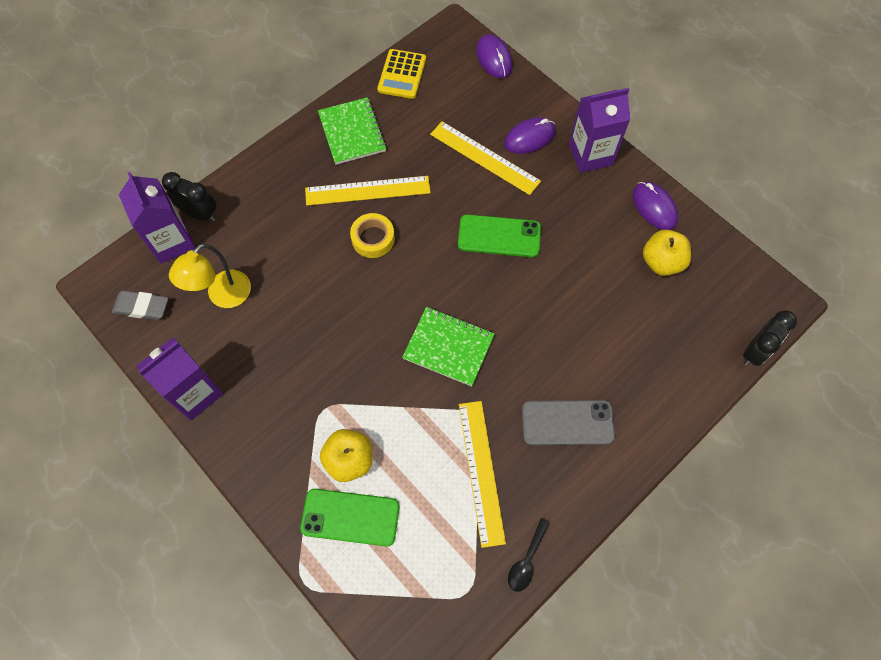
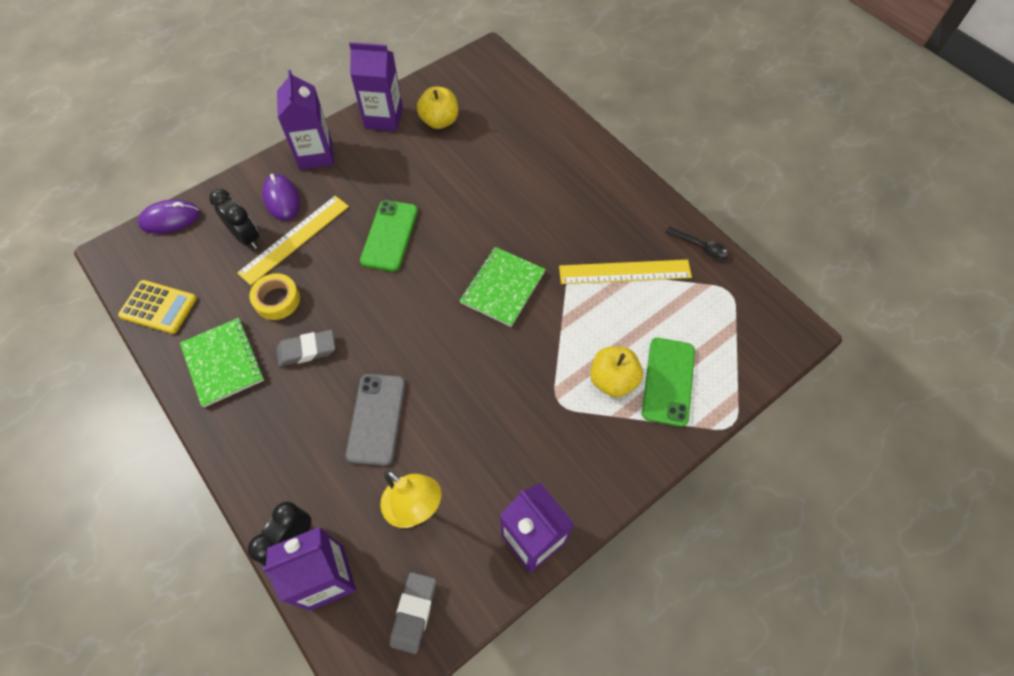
camera: 85 degrees left, 5 degrees down
yellow ruler [305,176,431,205] -> grey eraser [277,330,335,366]
green notebook [318,97,387,165] -> green notebook turned 75 degrees clockwise [180,318,264,407]
yellow tape [350,213,395,258] -> yellow tape moved to [249,273,300,320]
grey phone [522,400,615,445] -> grey phone moved to [346,374,405,466]
purple mouse [632,182,678,230] -> purple carton [349,42,403,131]
black clock [743,310,797,366] -> black clock moved to [209,189,259,249]

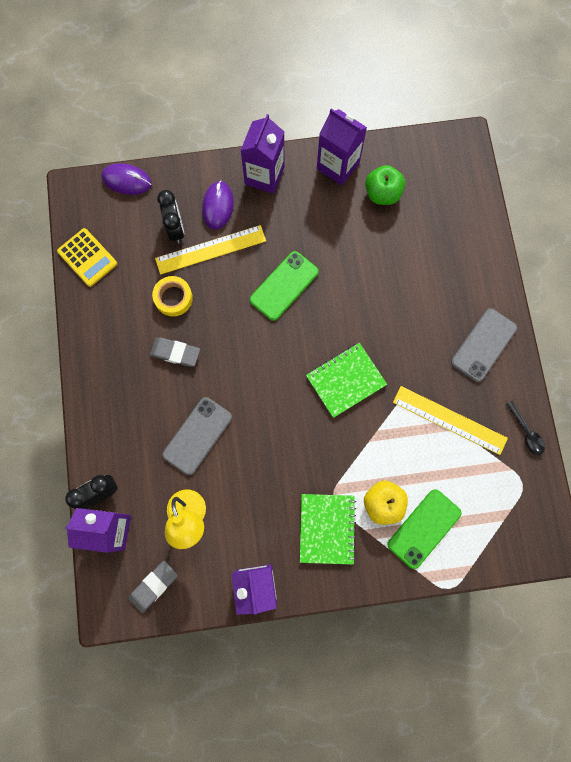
camera: 30 degrees right, 15 degrees up
green notebook [180,318,264,407] -> green notebook moved to [300,494,356,565]
yellow apple [417,86,458,129] -> green apple [365,165,405,205]
none -> grey phone [451,308,517,382]

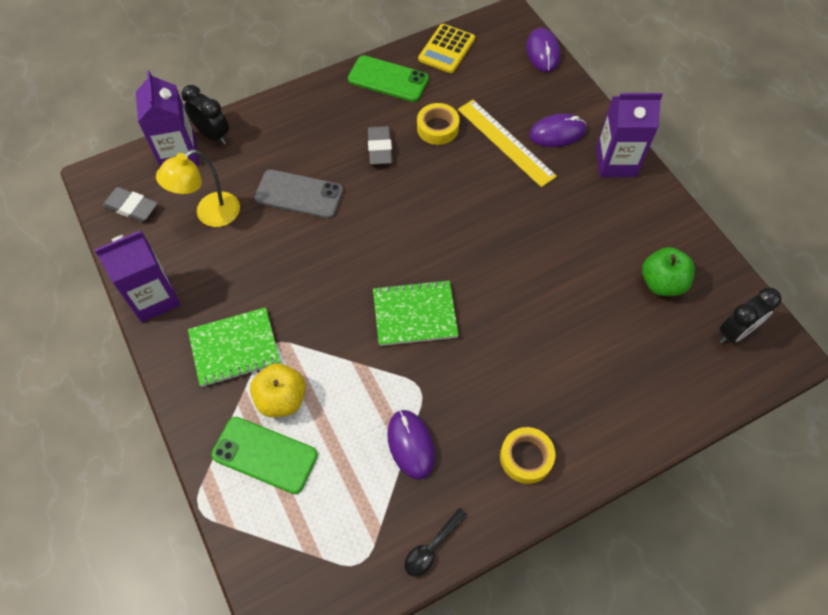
camera: 70 degrees right, 15 degrees down
black clock [157,190,184,244] -> black clock moved to [719,287,782,344]
green phone [250,251,319,321] -> green phone moved to [348,55,429,102]
green notebook [306,343,387,418] -> green notebook turned 45 degrees counterclockwise [373,280,459,346]
purple carton [317,109,367,186] -> none
yellow ruler [393,386,508,455] -> purple mouse [387,410,435,480]
grey phone [451,308,517,382] -> yellow tape [500,427,556,484]

